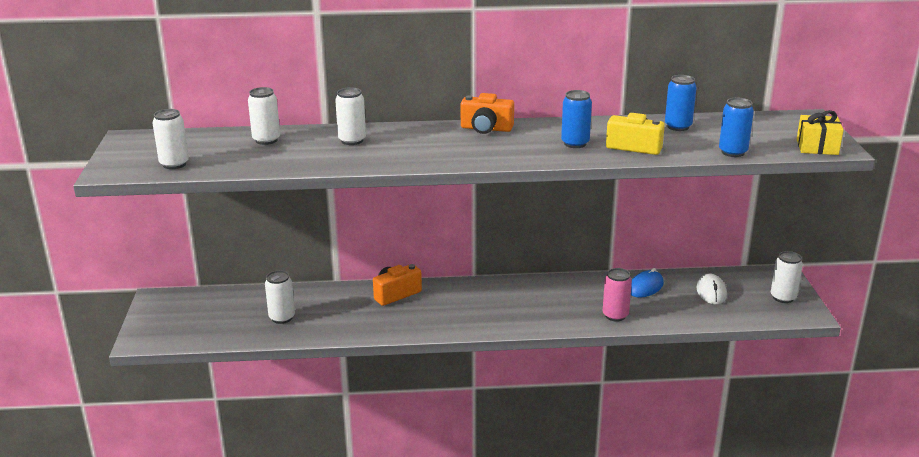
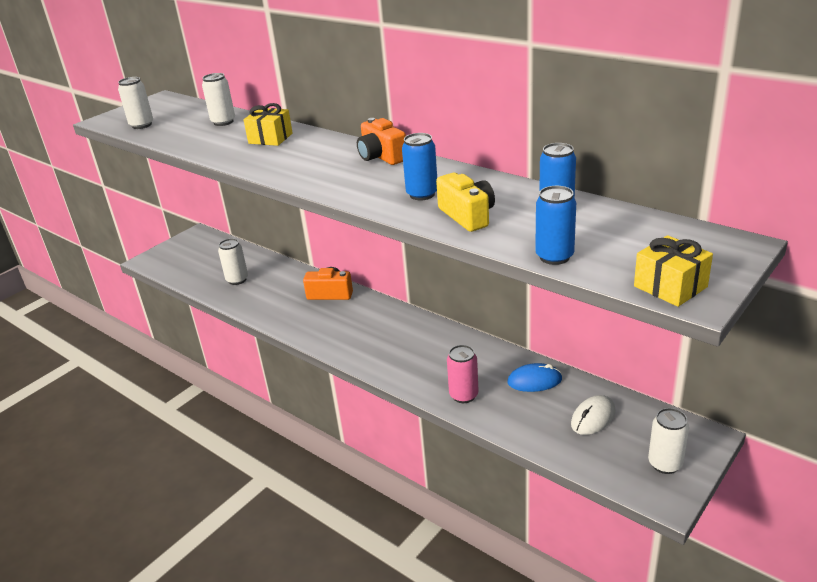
camera: 45 degrees right, 5 degrees up
white can [335,87,366,145] -> yellow gift [243,103,293,146]

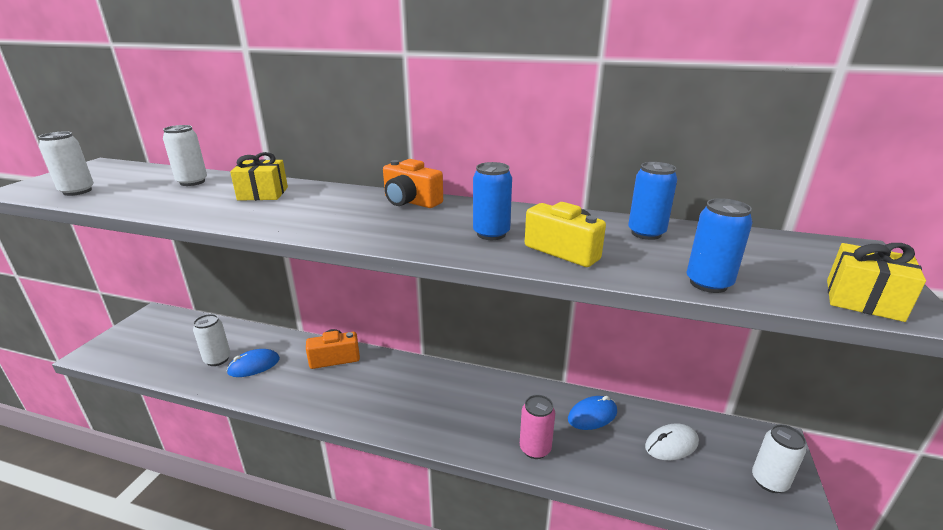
camera: 25 degrees left, 5 degrees down
white mouse [571,395,616,435] -> white mouse turned 45 degrees clockwise [645,423,699,460]
none -> blue mouse [227,349,280,377]

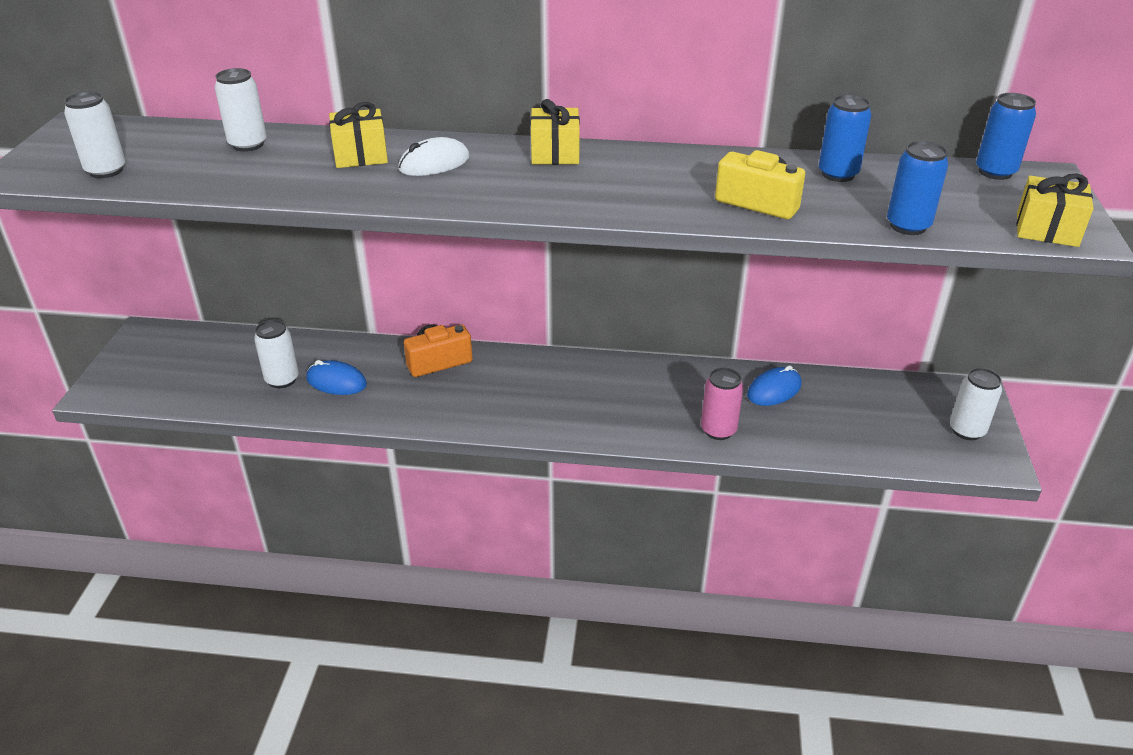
camera: 10 degrees left, 10 degrees up
blue mouse [227,349,280,377] -> blue mouse turned 60 degrees clockwise [306,360,367,395]
orange camera [383,159,443,208] -> yellow gift [530,99,580,165]
blue can [473,162,512,240] -> blue can moved to [976,93,1036,180]
white mouse [645,423,699,460] -> white mouse moved to [398,137,470,176]

